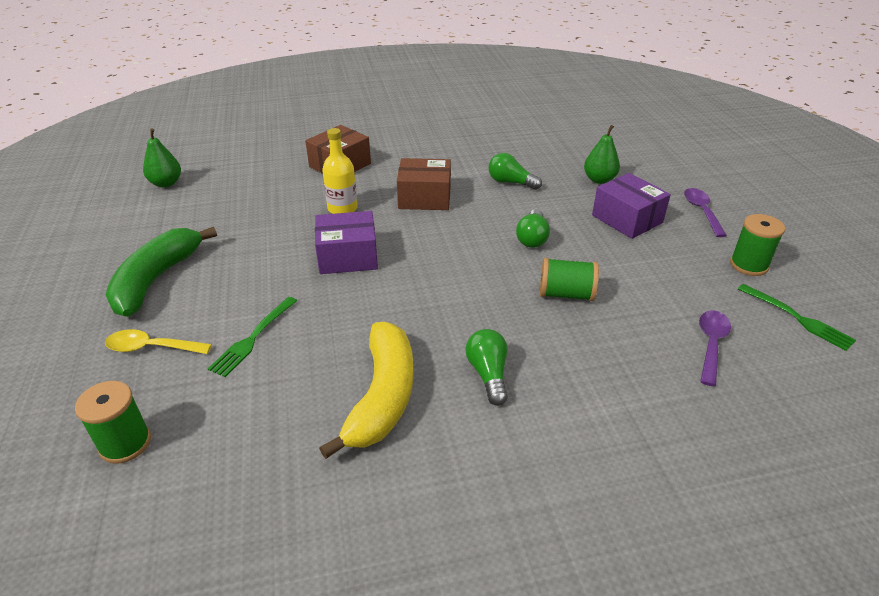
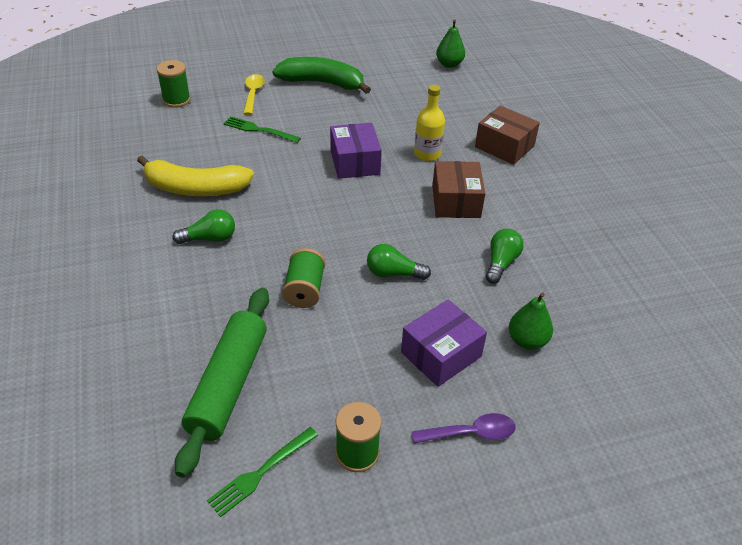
camera: 85 degrees right, 5 degrees up
purple spoon [699,310,731,386] -> green rolling pin [175,288,269,478]

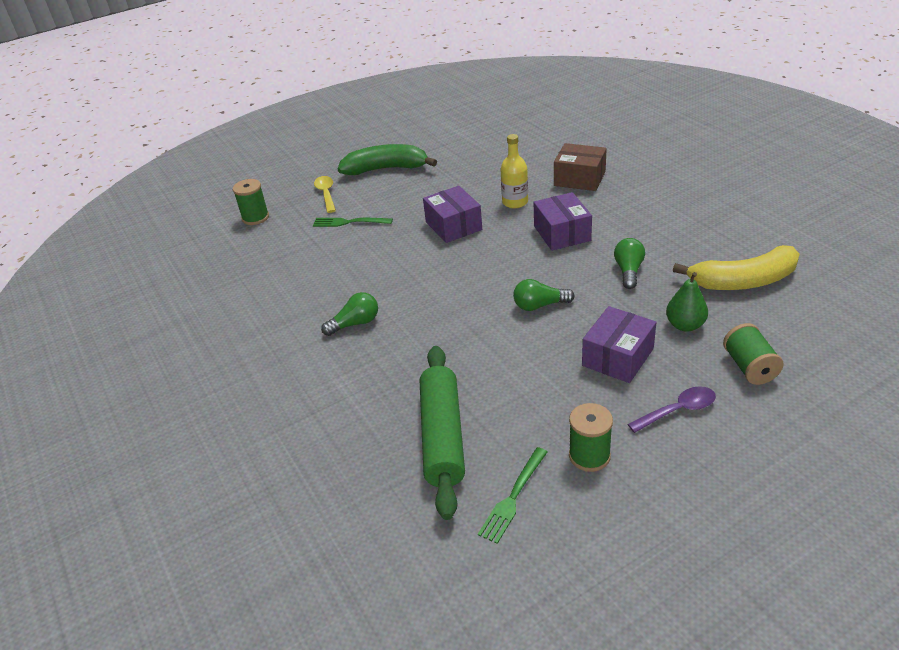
camera: 10 degrees left, 5 degrees down
yellow banana [137,156,254,196] -> yellow banana moved to [673,245,800,290]
green spool [282,248,325,308] -> green spool moved to [723,323,784,385]
brown box [432,161,486,218] -> purple box [534,192,592,251]
green pear [436,19,465,68] -> none

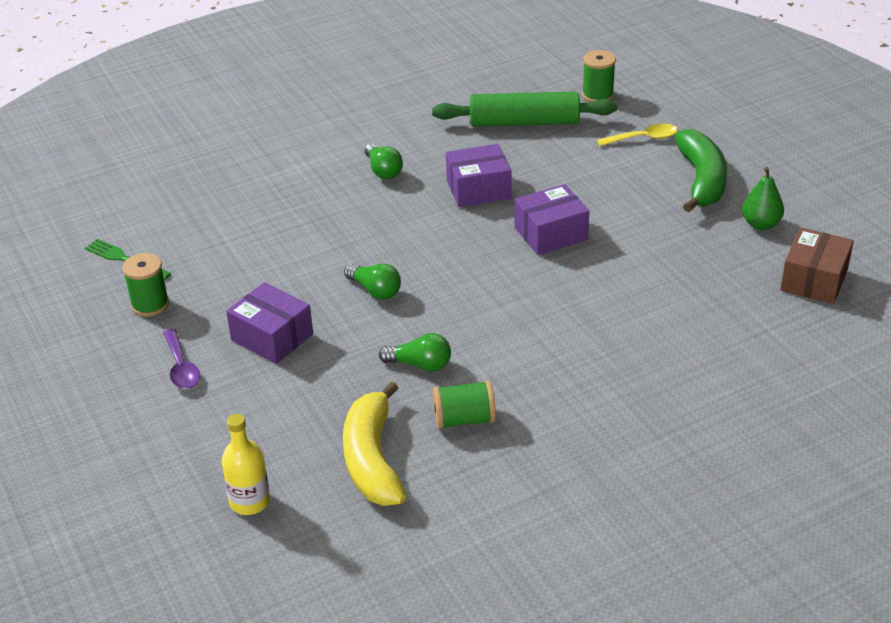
camera: 90 degrees right, 0 degrees up
green fork [313,218,393,227] -> none
green rolling pin [420,346,465,520] -> green rolling pin moved to [432,92,617,127]
yellow bottle [500,134,528,208] -> yellow bottle moved to [221,414,270,515]
green light bulb [513,279,575,311] -> green light bulb turned 135 degrees clockwise [344,263,401,300]
purple box [534,192,592,251] -> purple box moved to [446,144,511,207]
brown box [554,143,607,191] -> brown box moved to [780,228,854,304]
green pear [666,272,708,331] -> green pear moved to [742,167,784,230]
green spool [723,323,784,385] -> green spool moved to [433,380,496,429]

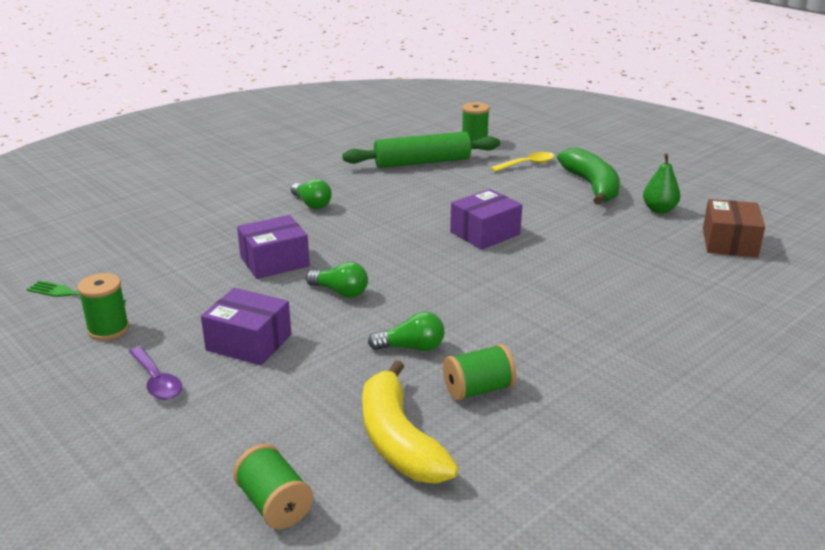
camera: 15 degrees left, 10 degrees down
yellow bottle [221,414,270,515] -> green spool [233,444,313,529]
purple box [446,144,511,207] -> purple box moved to [237,215,310,279]

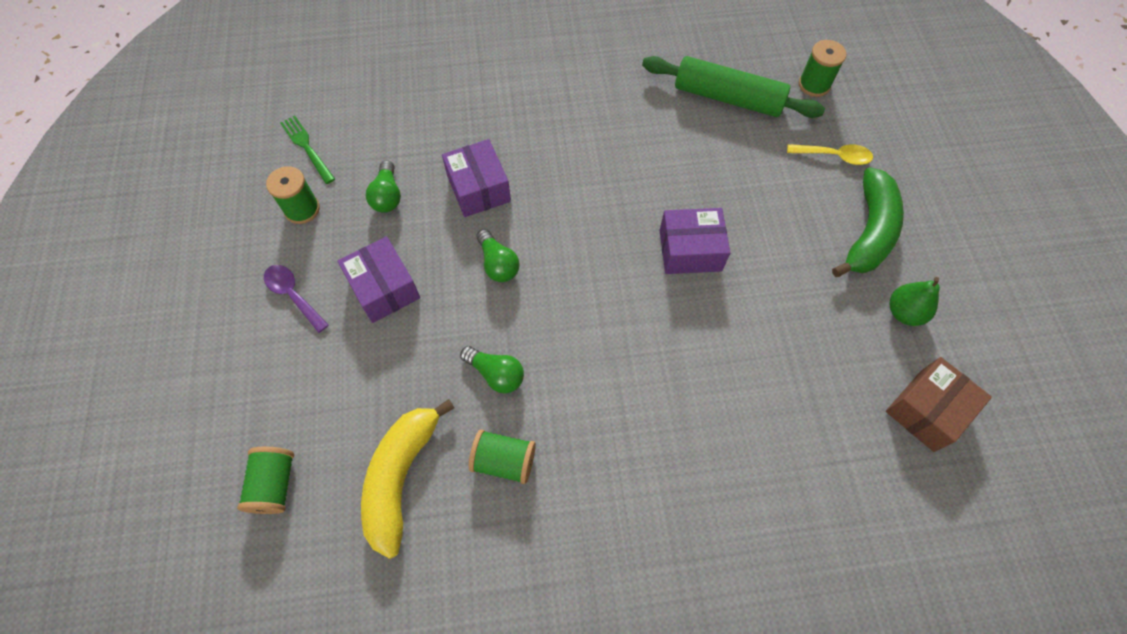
camera: 35 degrees right, 35 degrees up
purple spoon [129,347,182,400] -> purple spoon turned 135 degrees clockwise [264,265,329,333]
purple box [237,215,310,279] -> purple box turned 60 degrees clockwise [442,139,511,217]
green light bulb [291,179,332,209] -> green light bulb moved to [366,160,401,213]

